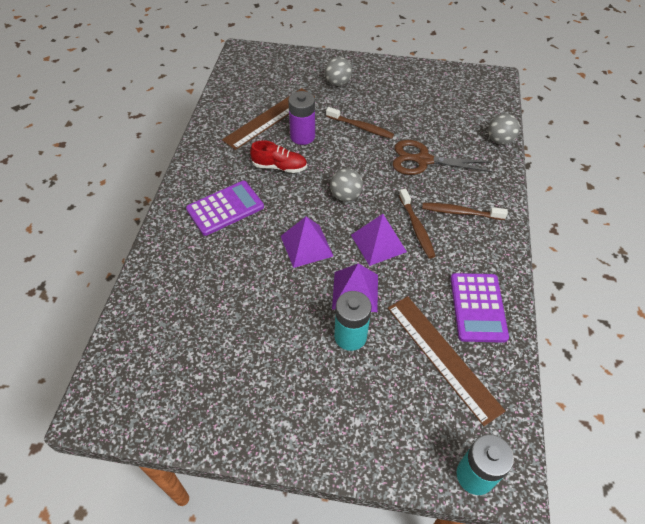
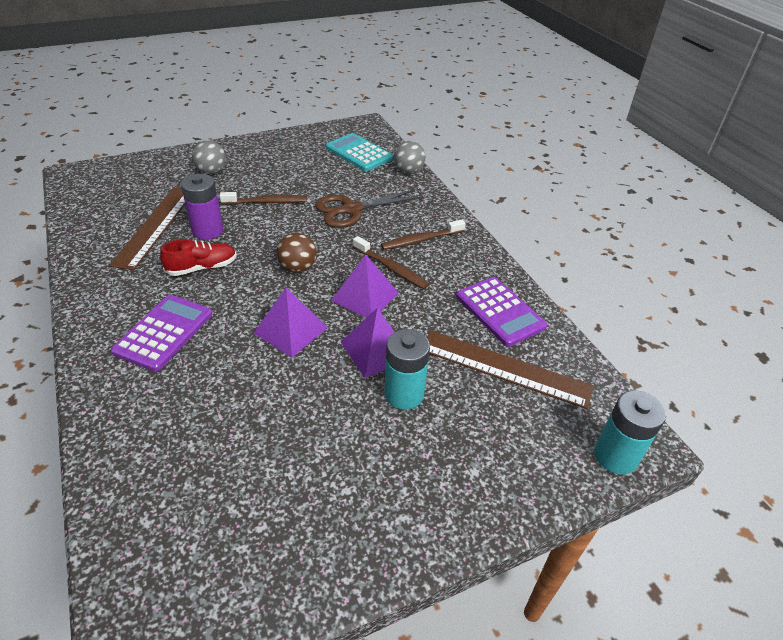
camera: 35 degrees left, 10 degrees down
grey ball [330,168,363,202] -> brown ball [277,233,317,273]
none -> turquoise calculator [326,133,393,171]

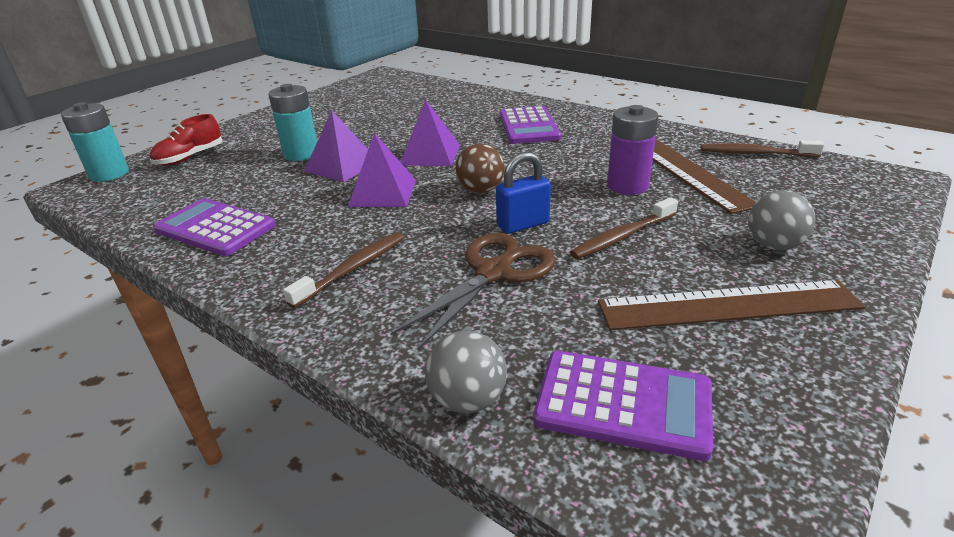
camera: 155 degrees right, 10 degrees down
red shoe [160,239,237,276] -> red shoe moved to [149,114,223,165]
turquoise calculator [326,133,393,171] -> purple calculator [533,350,713,461]
brown toothbrush [353,236,429,289] -> brown toothbrush moved to [701,140,824,157]
brown ruler [427,330,594,409] -> brown ruler moved to [598,280,865,330]
none -> blue padlock [496,152,551,234]

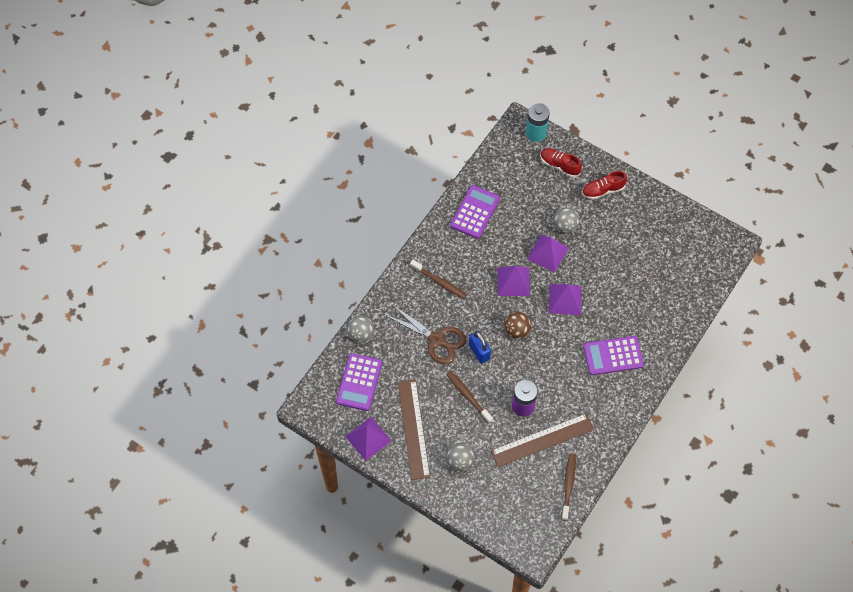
camera: 85 degrees right, 30 degrees up
turquoise battery [268,84,317,161] -> grey ball [554,207,580,233]
none -> purple pyramid [345,417,392,461]
none -> red shoe [582,171,627,200]

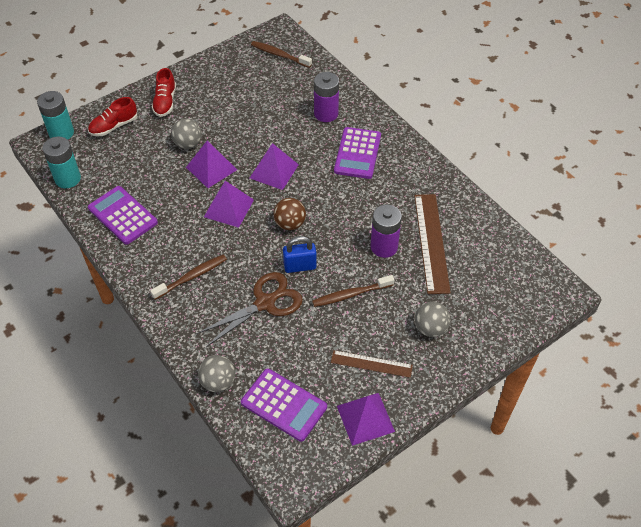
camera: 70 degrees left, 10 degrees down
brown ruler [398,380,430,480] -> brown ruler [331,350,413,378], size x0.59
brown toothbrush [561,453,576,521] -> brown toothbrush moved to [251,41,312,68]
none -> turquoise battery [43,137,81,188]
none -> purple battery [314,72,339,122]

